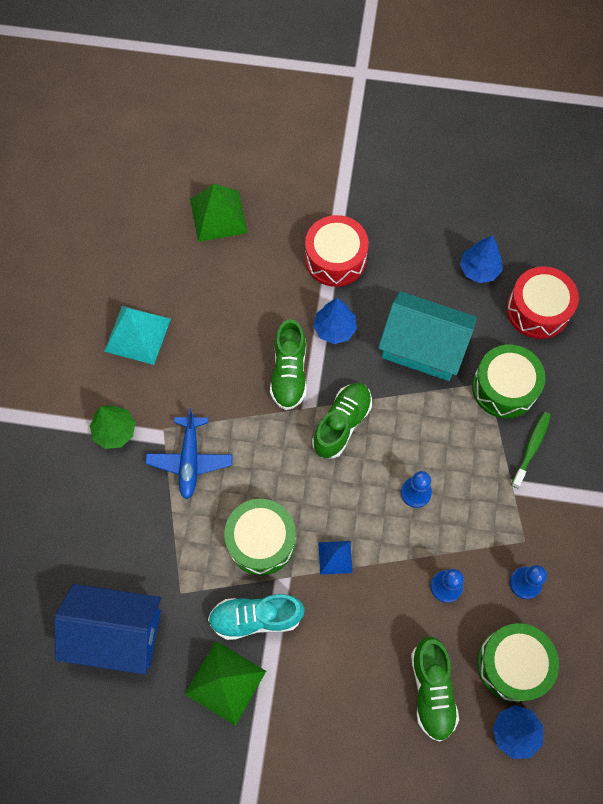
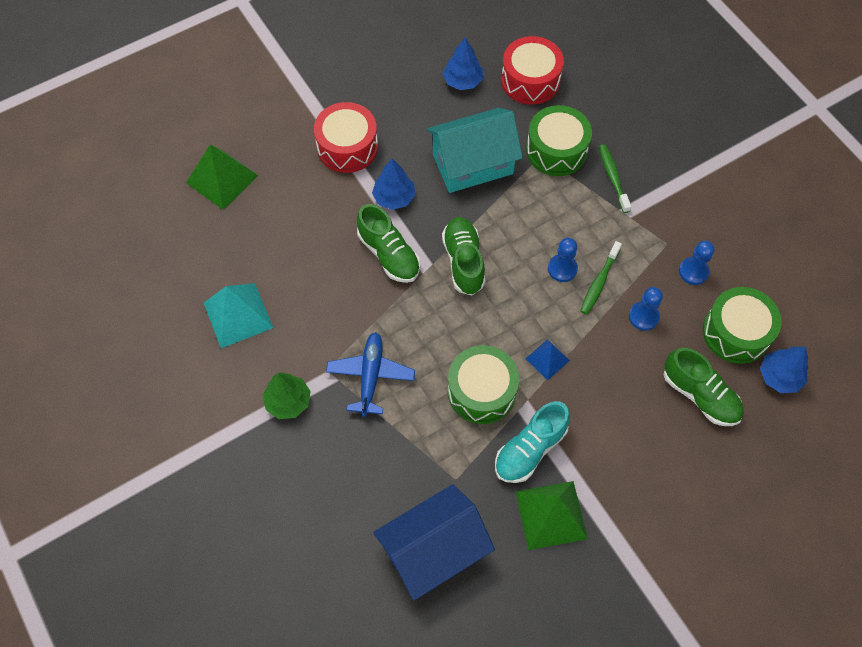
camera: 40 degrees left, 5 degrees down
blue plane [145,408,233,500] -> blue plane turned 135 degrees counterclockwise [326,332,415,417]
none -> green toothbrush [580,241,622,315]

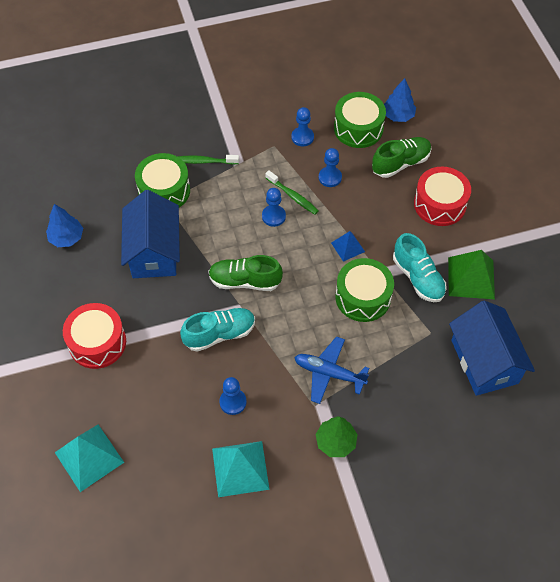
camera: 75 degrees left, 5 degrees down
green pyramid [186,144,258,210] -> turquoise pyramid [55,425,124,492]
green shoe [357,204,420,283] -> turquoise shoe [180,308,255,352]
blue tree [372,159,415,210] -> none
turquoise house [427,108,523,193] -> blue house [121,190,180,278]
red drum [501,36,564,105] -> red drum moved to [414,167,471,226]
none -> blue pawn [219,377,247,415]

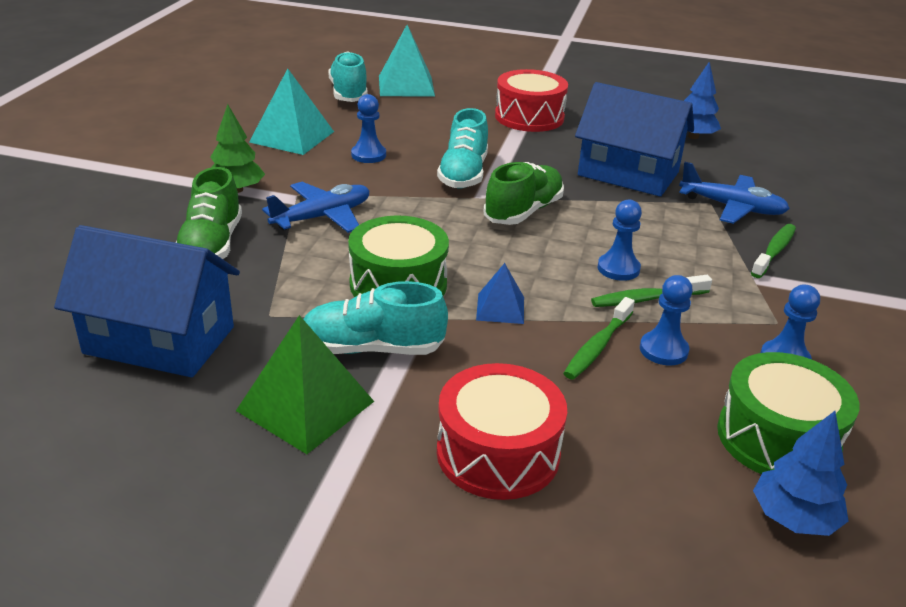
camera: 120 degrees right, 25 degrees down
green drum [135,153,190,207] -> blue plane [679,162,790,224]
green shoe [372,137,432,178] -> green shoe moved to [176,167,242,259]
none -> turquoise shoe [328,51,368,102]
none -> green toothbrush [563,297,635,380]

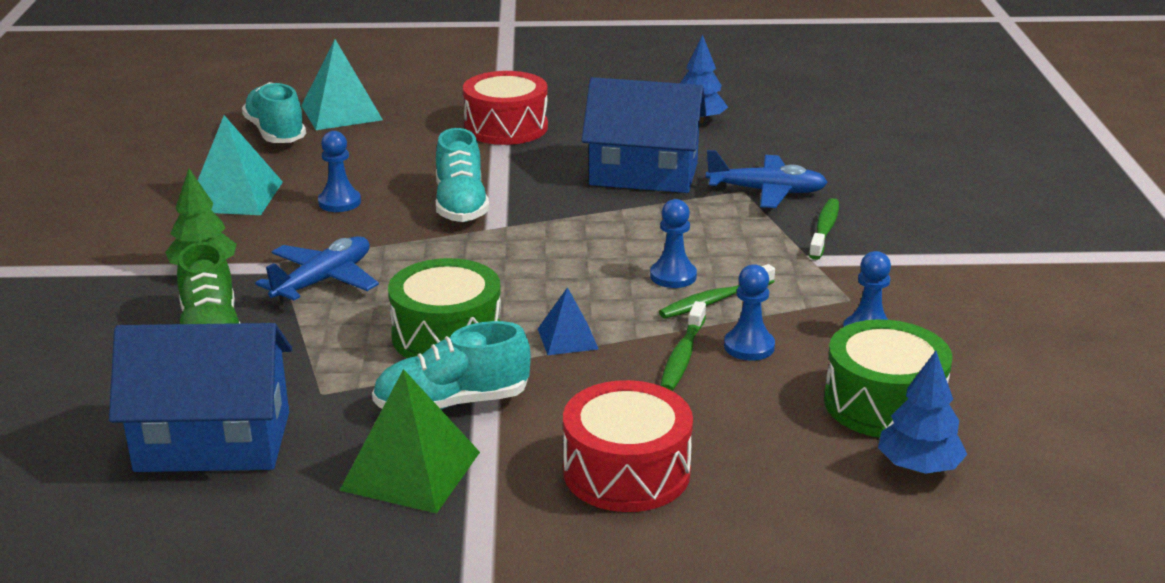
camera: 15 degrees left, 5 degrees down
green shoe [484,162,564,225] -> none

